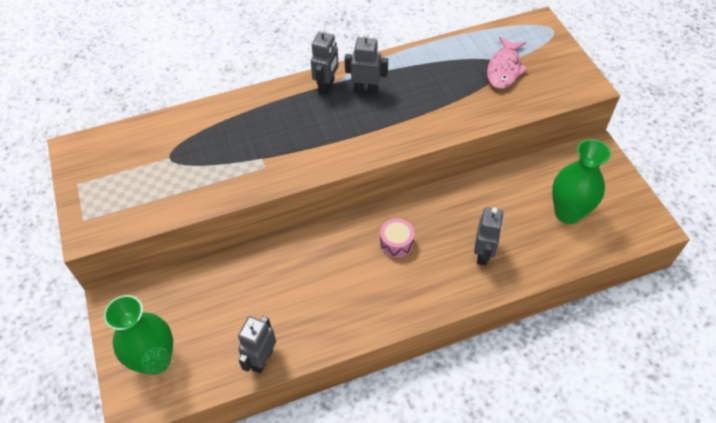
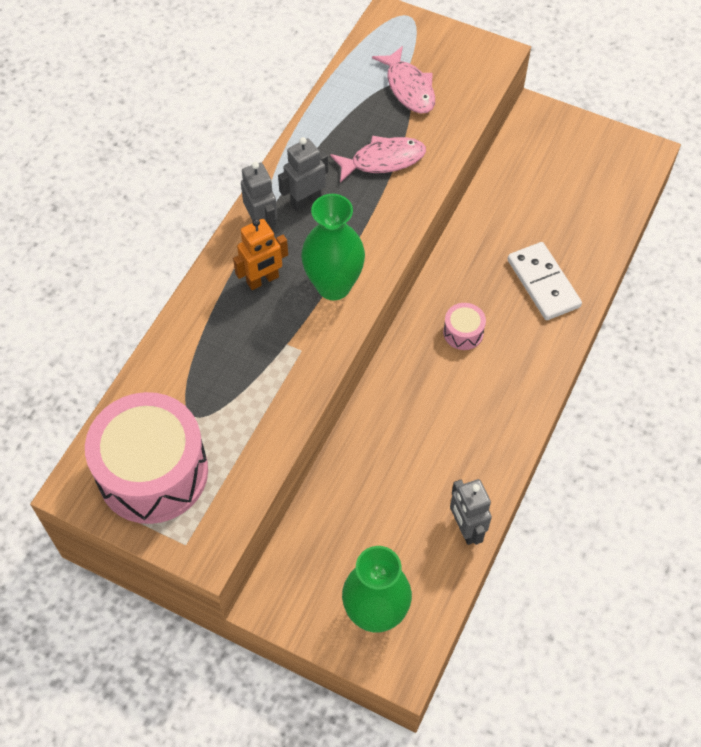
camera: 45 degrees left, 5 degrees up
grey robot [474,207,504,265] -> white domino [508,242,582,320]
green vase [552,139,611,224] -> green vase moved to [301,194,365,300]
none -> pink drum [85,392,208,524]
none -> orange robot [233,219,288,290]
none -> pink fish [330,136,426,183]

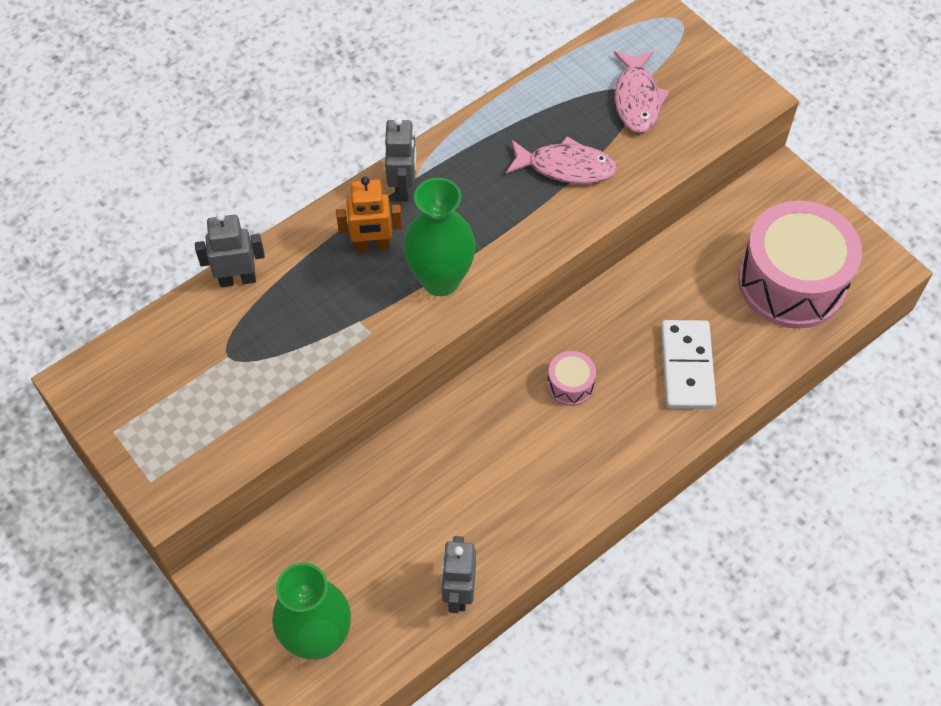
camera: 25 degrees right, 0 degrees up
pink drum [85,392,208,524] -> pink drum moved to [738,200,862,329]
grey robot [278,137,328,211] -> grey robot moved to [195,213,265,287]

